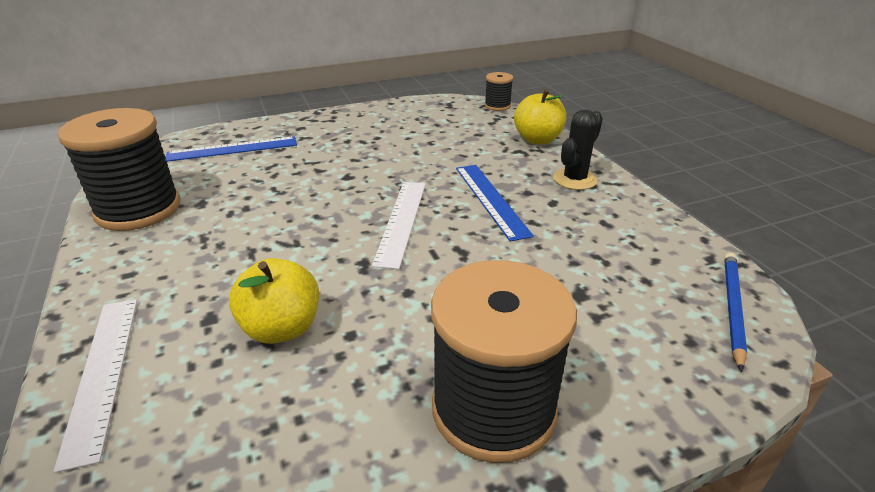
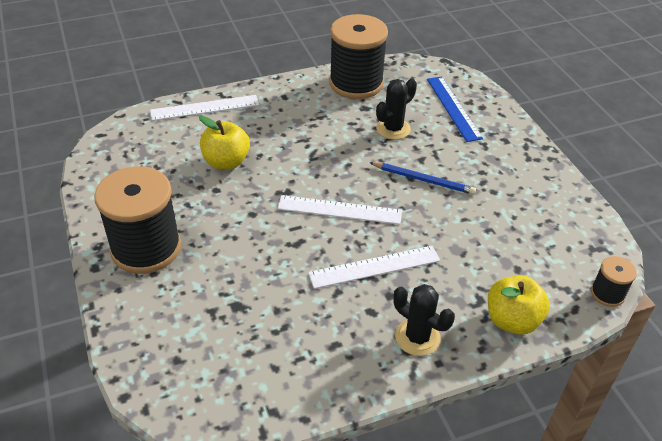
camera: 90 degrees right, 10 degrees up
blue ruler [456,165,534,242] -> white ruler [308,246,440,289]
blue pencil [725,253,747,372] -> blue pencil moved to [369,162,476,195]
none -> black cactus [376,78,417,140]

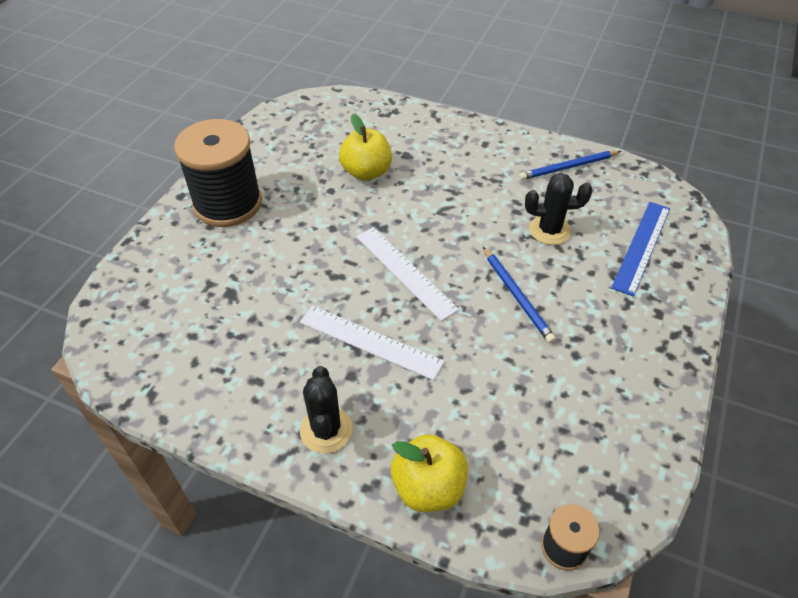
camera: 45 degrees right, 5 degrees up
white ruler [150,95,259,121] -> none
black spool [329,14,388,99] -> blue pencil [519,151,621,180]

